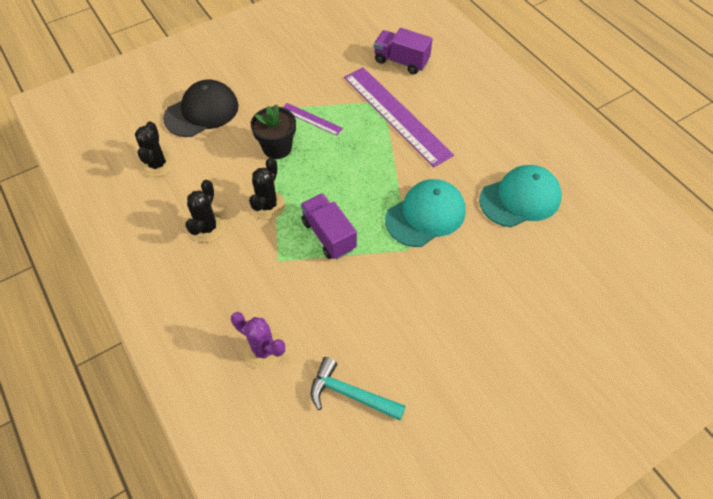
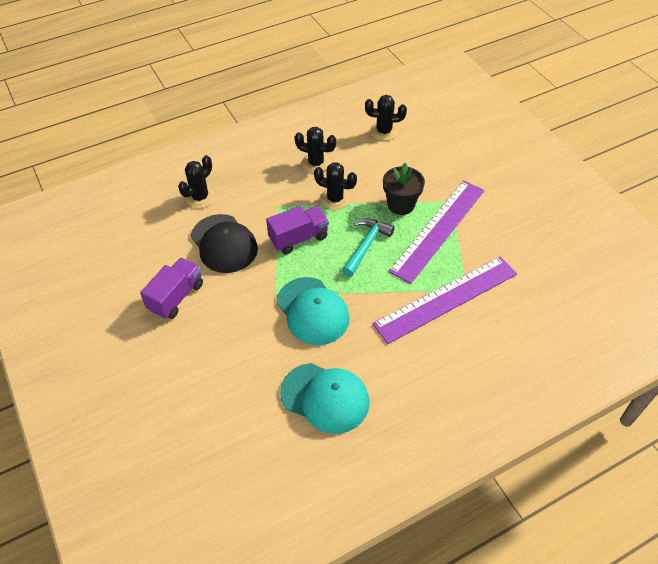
camera: 95 degrees right, 5 degrees down
black cap [163,80,239,137] -> black cap moved to [191,214,258,273]
purple cactus [231,312,285,369] -> black cactus [178,155,215,208]
purple ruler [283,103,343,136] -> purple ruler [388,180,485,284], size x2.23
turquoise hammer [311,357,406,421] -> turquoise hammer moved to [342,219,395,277]
purple truck [374,28,433,74] -> purple truck moved to [140,258,203,319]
turquoise cap [479,165,562,227] -> turquoise cap turned 45 degrees counterclockwise [280,363,369,434]

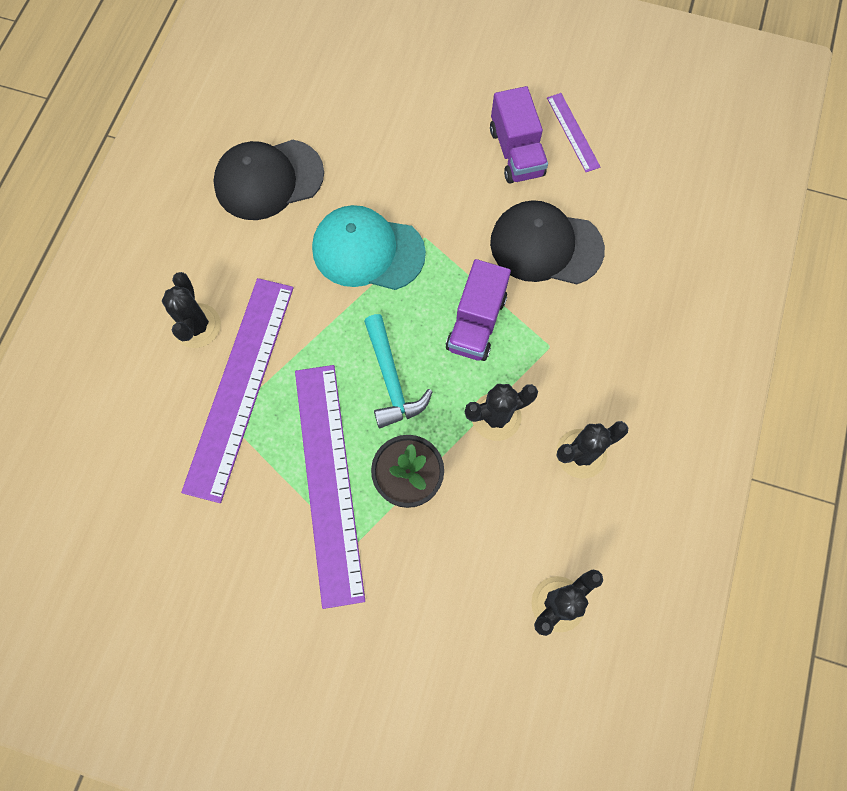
camera: 135 degrees right, 20 degrees up
black cactus [178,155,215,208] -> black cactus moved to [162,272,221,348]
turquoise cap [280,363,369,434] -> black cap [213,140,324,220]
none -> purple ruler [547,93,600,172]

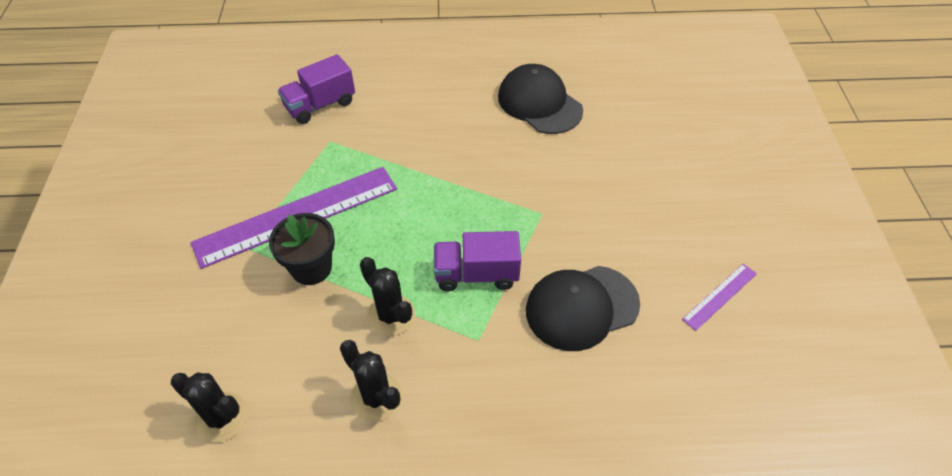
camera: 70 degrees right, 20 degrees down
black cactus [162,272,221,348] -> none
purple ruler [181,278,294,503] -> none
turquoise cap [312,205,426,290] -> none
turquoise hammer [364,314,433,428] -> none
purple truck [490,86,548,184] -> purple truck moved to [278,54,355,124]
black cap [490,200,605,284] -> black cap turned 105 degrees counterclockwise [526,266,640,351]

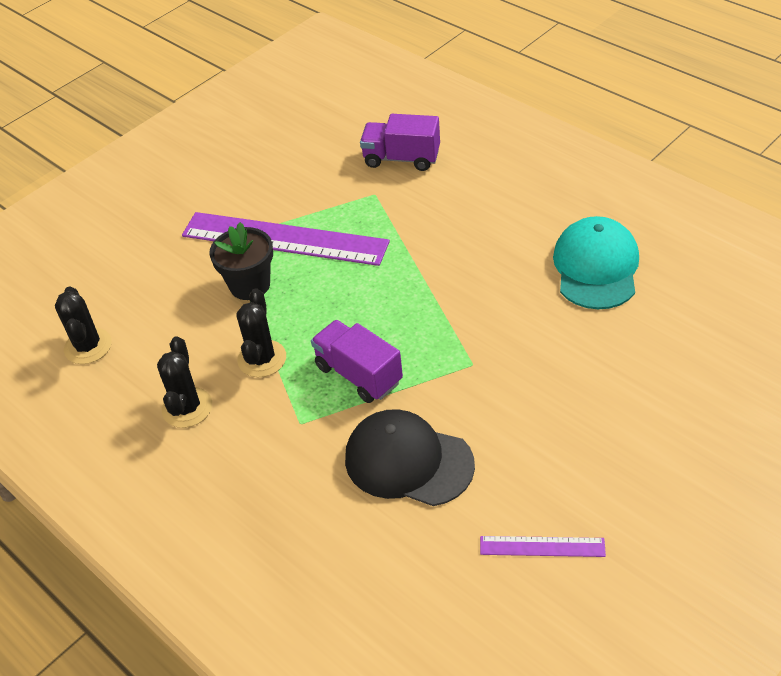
camera: 50 degrees right, 5 degrees down
black cap [498,64,583,134] -> turquoise cap [553,216,639,309]

